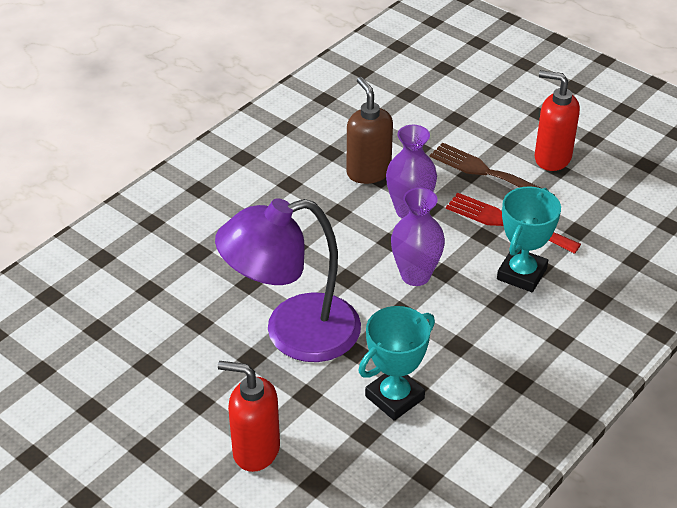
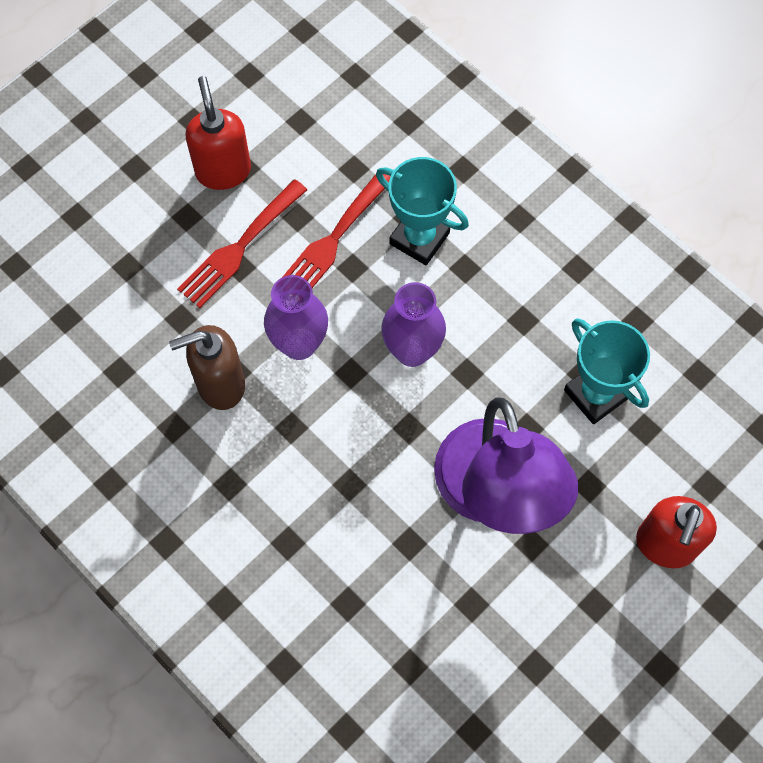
camera: 85 degrees left, 25 degrees up
brown fork [430,143,555,195] -> red fork [177,179,307,308]
red soap dispenser [535,70,580,171] -> red soap dispenser turned 135 degrees clockwise [186,76,251,190]

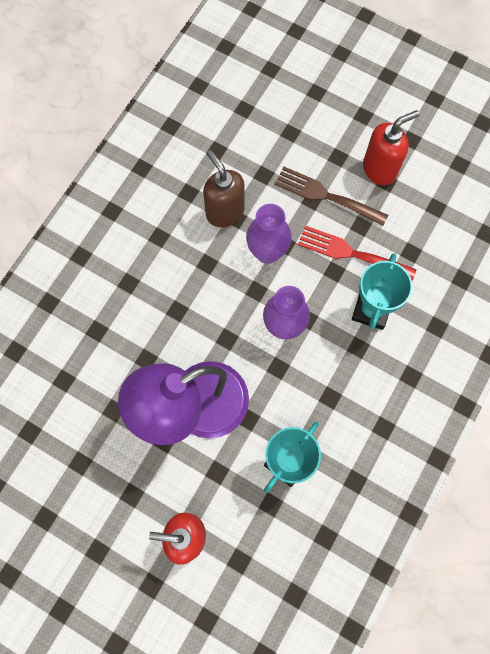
camera: 75 degrees right, 5 degrees up
red fork [177,179,307,308] -> brown fork [275,167,388,226]

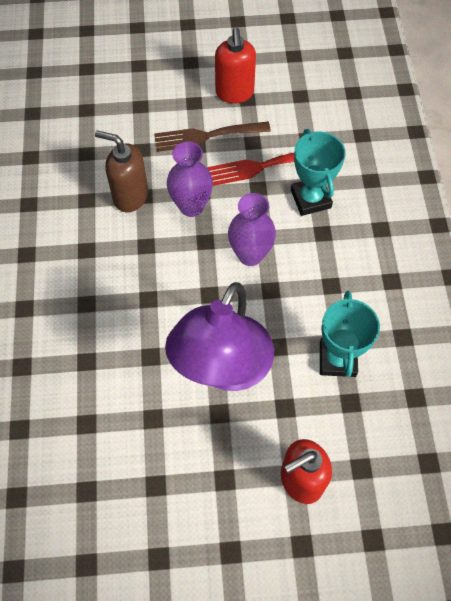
camera: 35 degrees left, 10 degrees down
red soap dispenser [363,110,420,186] -> red soap dispenser turned 150 degrees clockwise [215,27,256,103]

